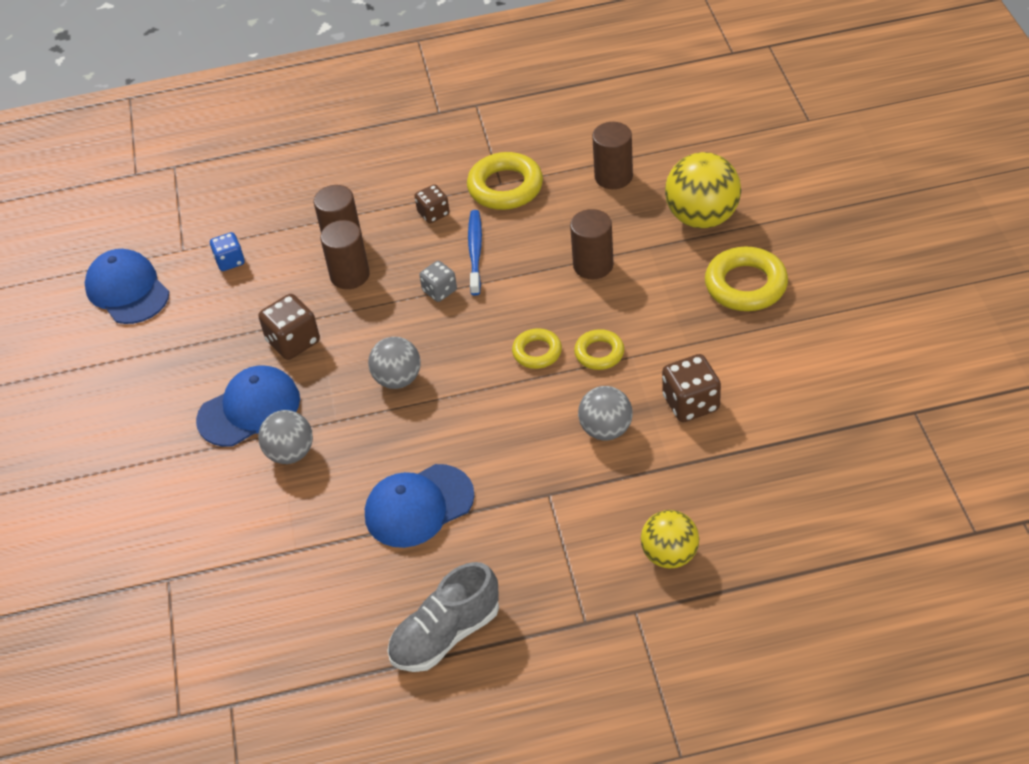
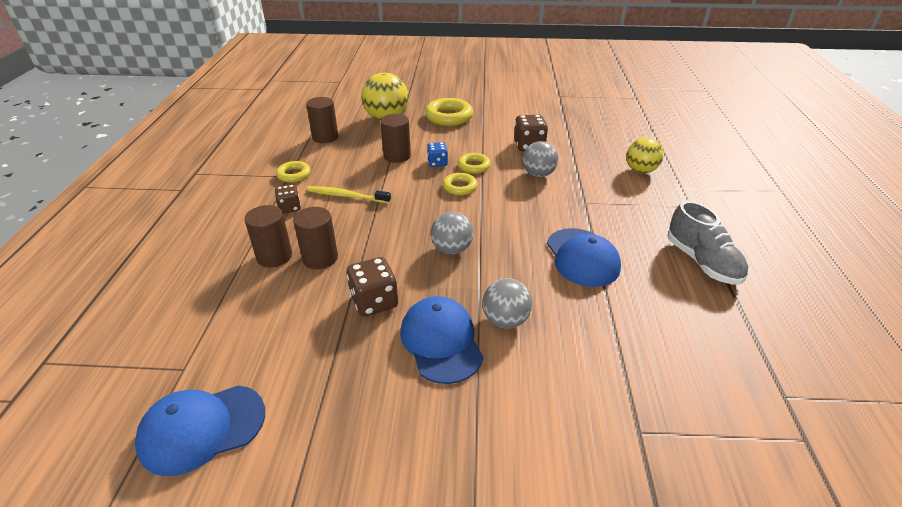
camera: 80 degrees left, 10 degrees down
blue dice [210,232,245,271] -> blue dice moved to [427,142,448,167]
grey dice [419,261,457,302] -> none
yellow ring [467,152,543,210] -> yellow ring [276,161,311,183], size x0.59
blue toothbrush [468,210,482,296] -> yellow toothbrush [306,186,391,203]

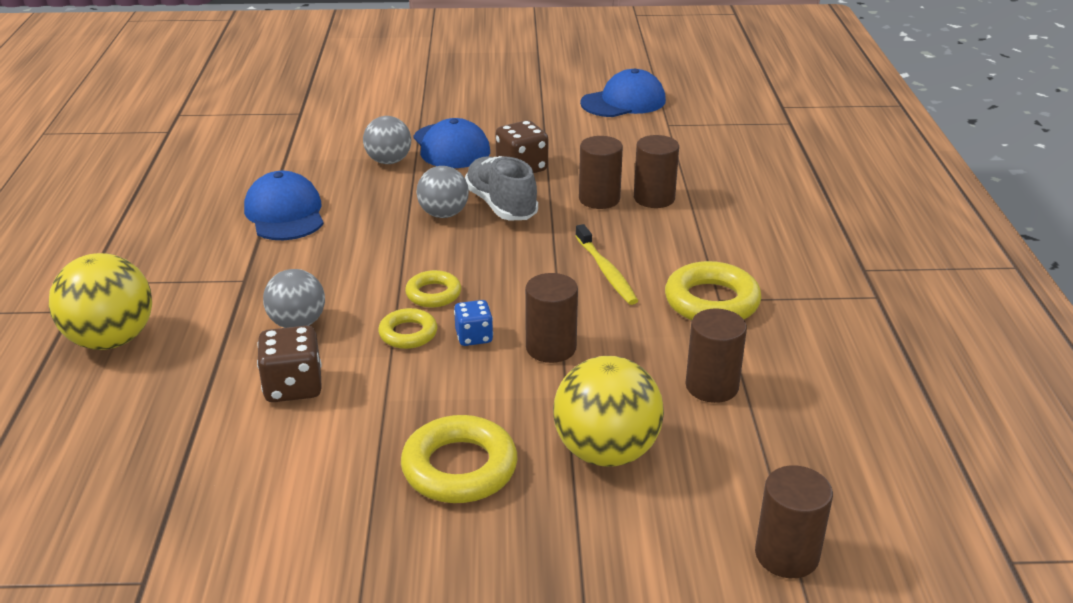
camera: 175 degrees right, 5 degrees down
brown dice [275,184,301,213] -> none
yellow ring [276,161,311,183] -> yellow ring [665,261,761,320], size x1.69
yellow toothbrush [306,186,391,203] -> yellow toothbrush turned 60 degrees clockwise [575,224,638,305]
yellow ball [626,138,663,173] -> yellow ball [49,253,152,350], size x1.55
grey shoe [668,201,748,284] -> grey shoe moved to [465,156,538,221]
none -> brown cylinder [755,466,833,578]

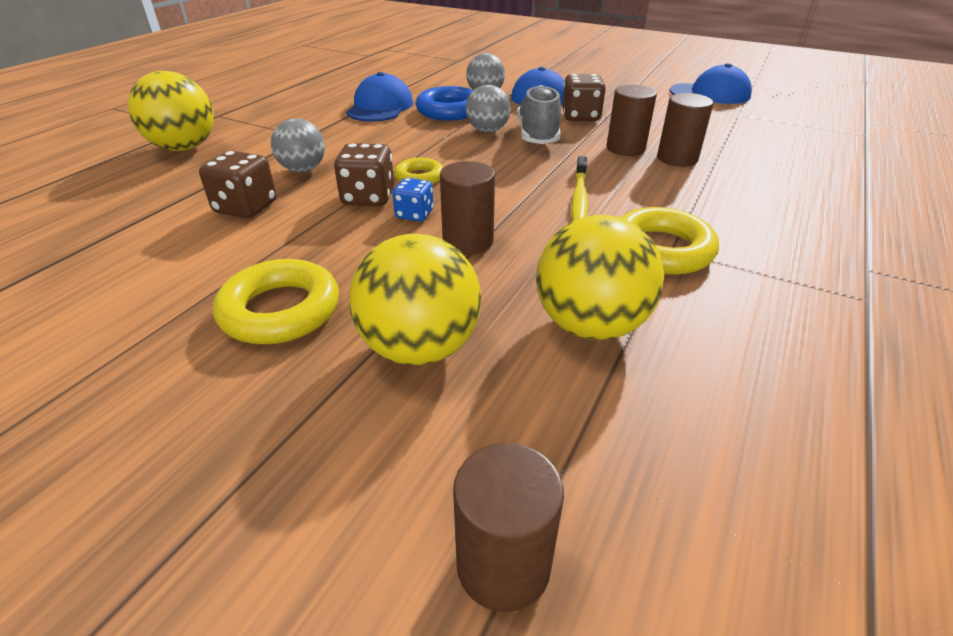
camera: 30 degrees right, 5 degrees up
yellow ring [378,308,437,349] -> brown dice [334,143,394,206]
brown cylinder [685,309,747,403] -> yellow ball [536,215,664,340]
none -> blue ring [416,86,474,121]

